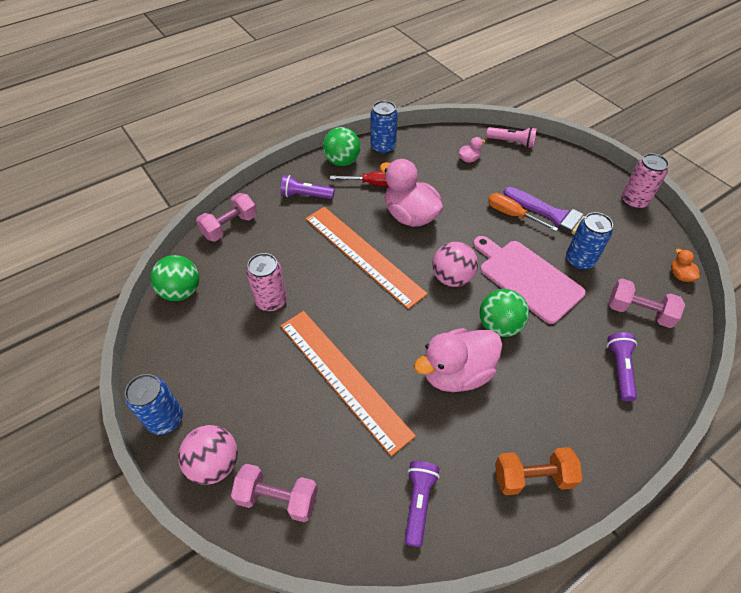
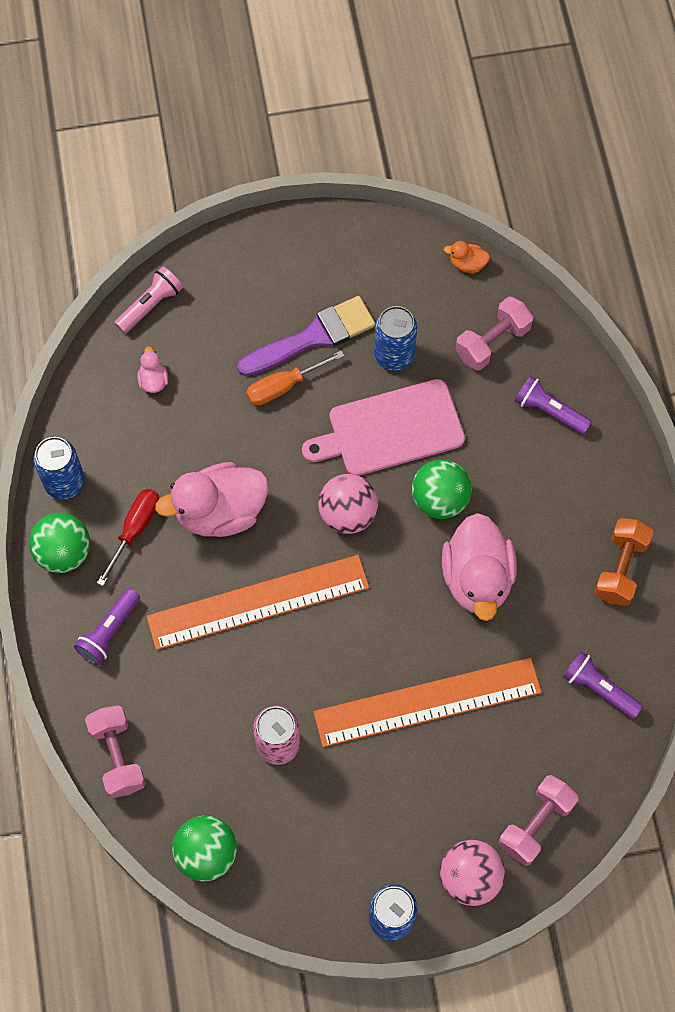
camera: 65 degrees left, 15 degrees up
pink can [622,153,669,209] -> none

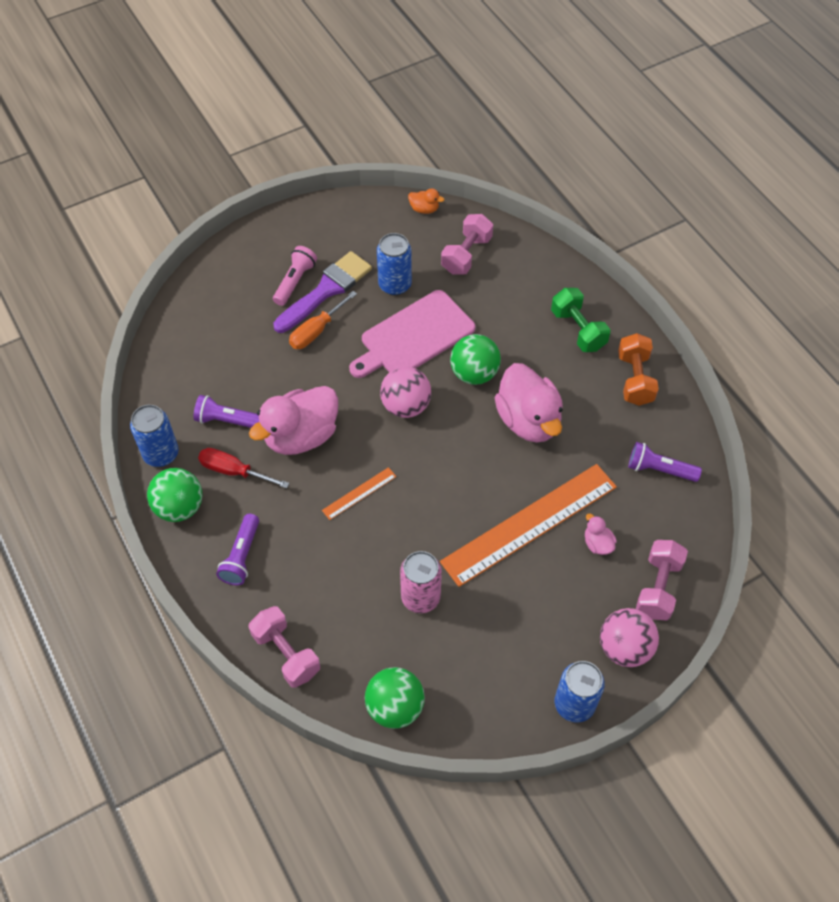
camera: 20 degrees left, 10 degrees down
red screwdriver [97,489,159,586] -> red screwdriver turned 75 degrees counterclockwise [198,448,289,488]
pink flashlight [114,266,183,334] -> pink flashlight moved to [273,246,317,306]
pink duck [137,346,168,393] -> pink duck moved to [585,513,617,555]
orange ruler [146,555,369,650] -> orange ruler [322,467,396,520], size x0.42
orange duck [444,241,490,273] -> orange duck turned 150 degrees counterclockwise [408,188,444,214]
purple flashlight [515,376,592,435] -> purple flashlight moved to [193,395,259,428]
none -> green dumbbell [551,288,611,352]

